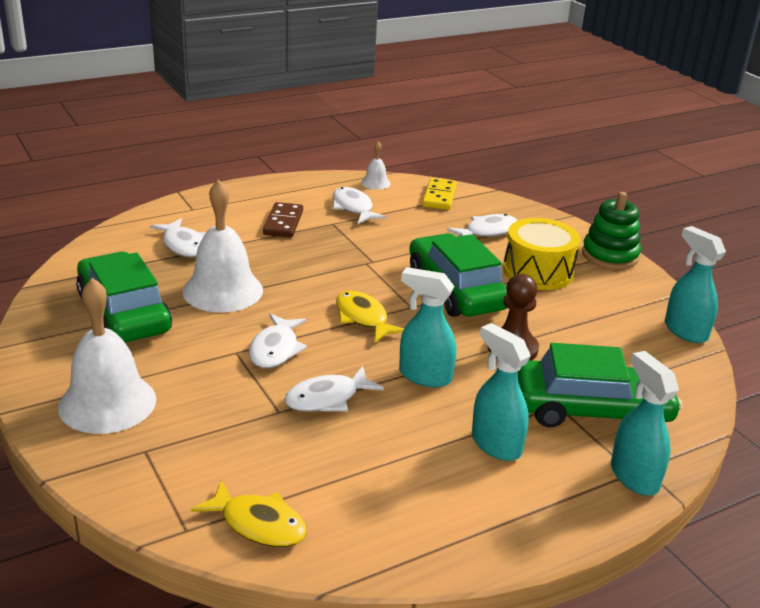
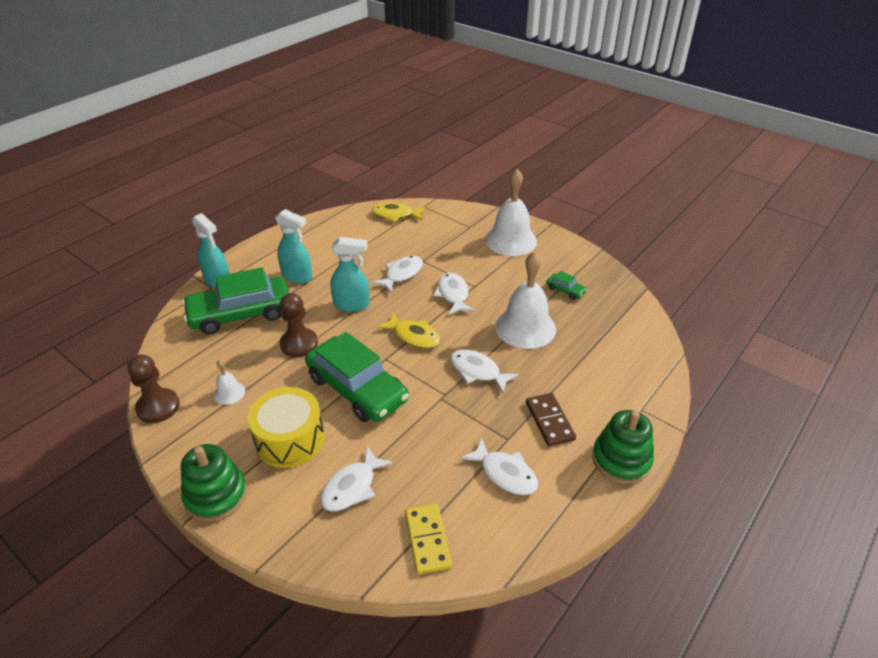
camera: 160 degrees right, 10 degrees up
green car [76,252,172,343] -> green car [546,271,587,300], size x0.41
white fish [151,218,206,257] -> white fish moved to [450,350,519,393]
white bell [361,141,390,190] -> white bell moved to [214,359,245,405]
turquoise spray bottle [665,226,726,343] -> brown pawn [127,355,180,423]
none -> green stacking toy [592,410,654,484]

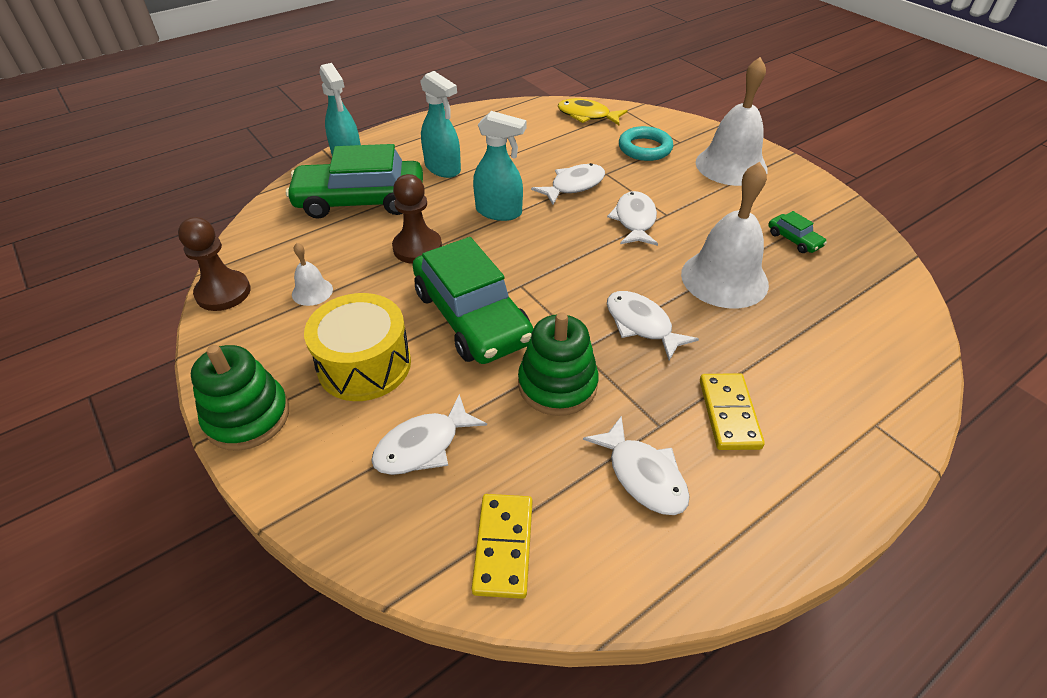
camera: 15 degrees right, 5 degrees up
yellow fish [377,312,441,349] -> none
brown domino [526,393,576,446] -> yellow domino [700,373,765,450]
green stacking toy [592,410,654,484] -> green stacking toy moved to [518,312,599,416]
none -> turquoise ring [619,126,673,161]

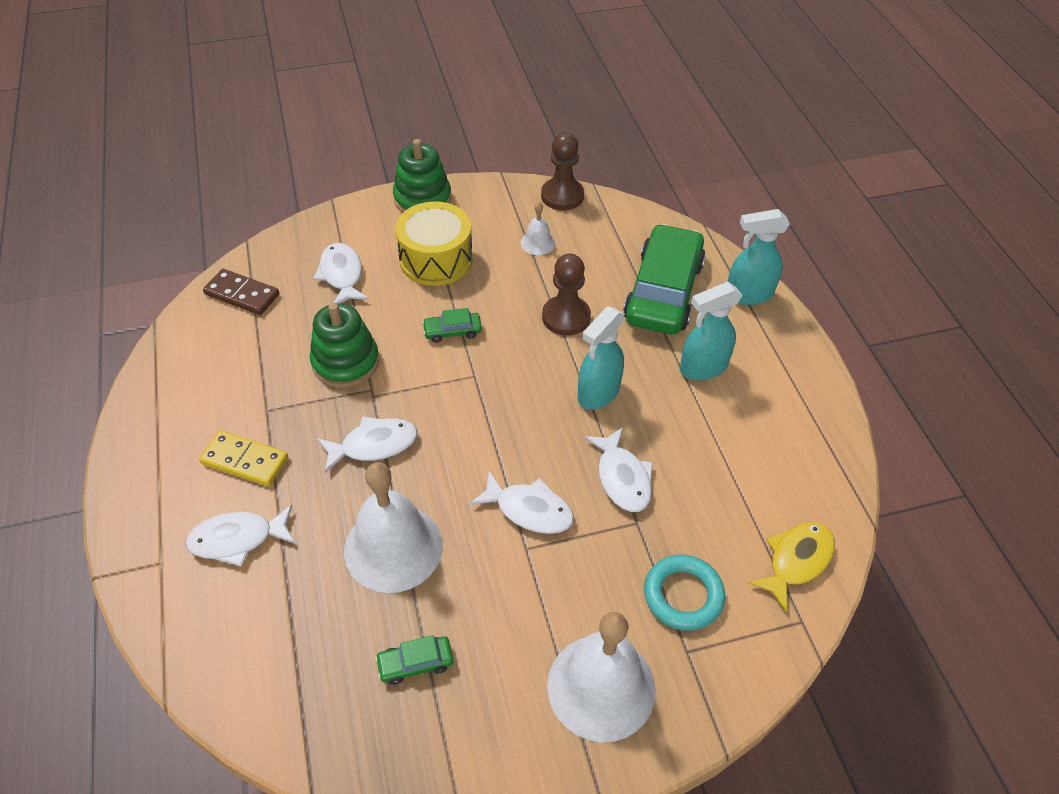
camera: 110 degrees right, 5 degrees up
green car [412,237,533,364] -> green car [422,308,482,343], size x0.41
yellow domino [471,494,533,599] -> brown domino [203,269,279,315]
white fish [583,415,690,515] -> white fish moved to [186,505,295,567]

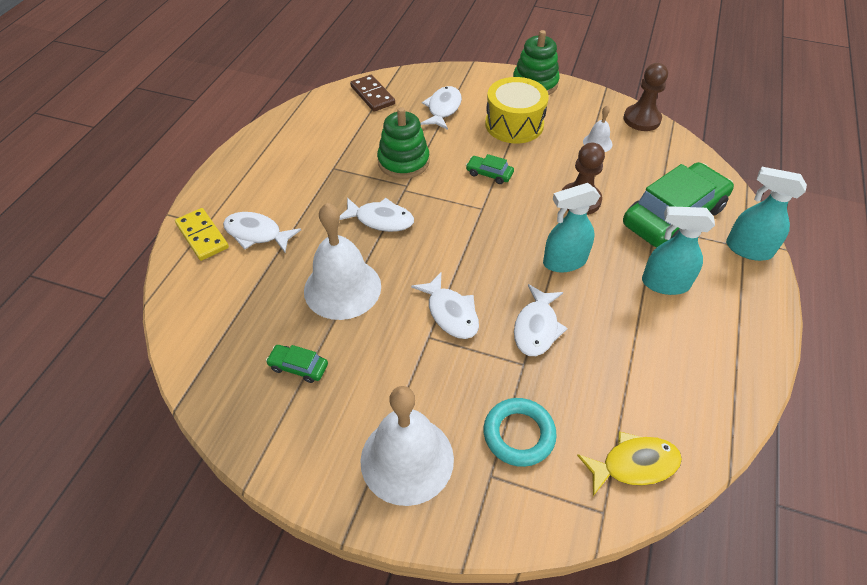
camera: 35 degrees right, 0 degrees up
yellow domino [199,430,288,486] -> yellow domino moved to [175,208,229,261]

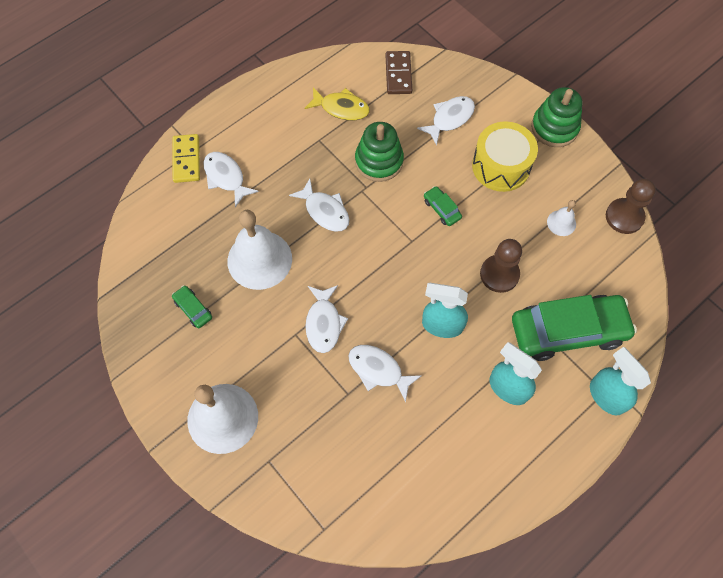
camera: 30 degrees right, 15 degrees up
turquoise ring [484,398,557,467] -> none
white fish [514,284,568,356] -> white fish turned 75 degrees clockwise [348,345,422,402]
yellow fish [577,431,682,496] -> yellow fish moved to [304,87,370,120]

